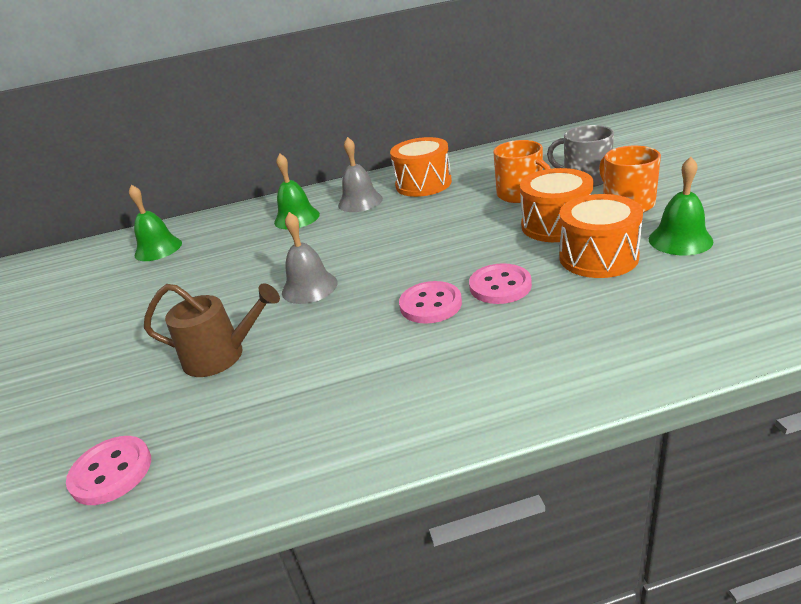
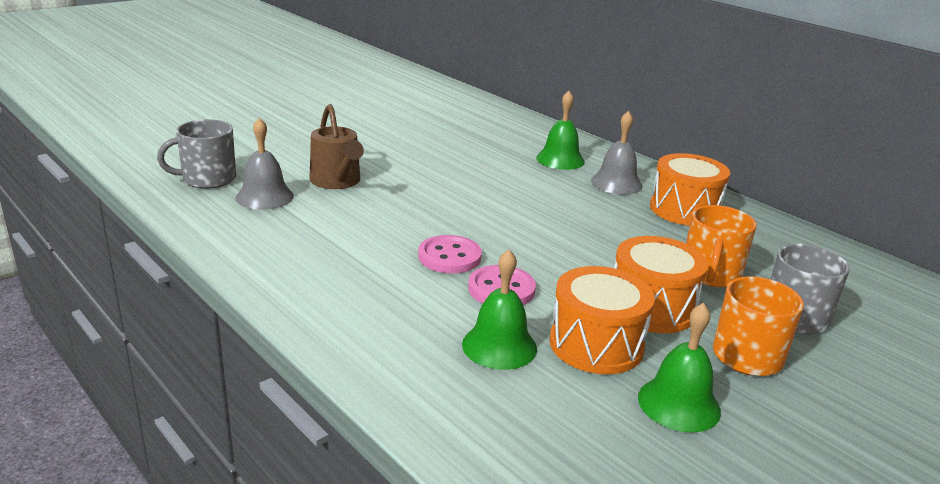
camera: 55 degrees right, 5 degrees down
pink button [66,436,151,505] -> grey mug [157,119,236,189]
green bell [129,185,182,261] -> green bell moved to [462,249,537,370]
grey bell [282,212,338,304] -> grey bell moved to [236,117,294,210]

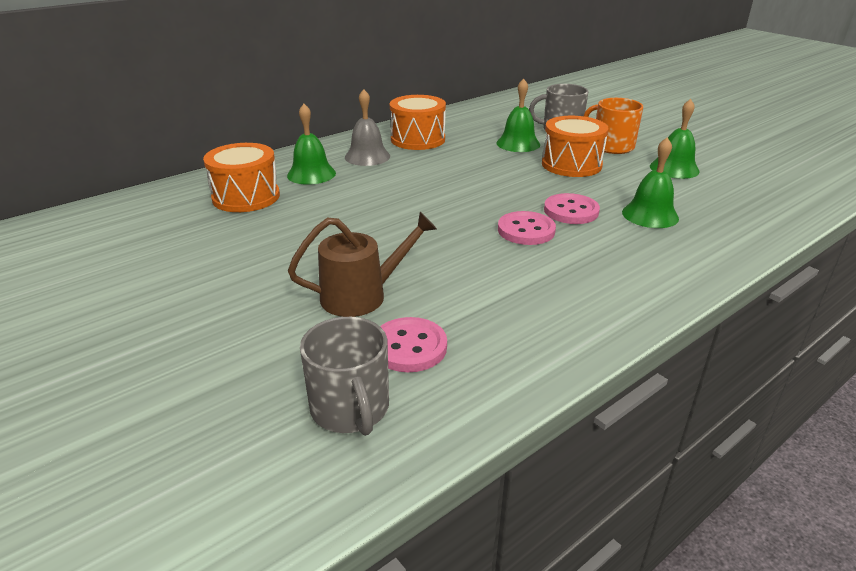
camera: 85 degrees left, 5 degrees up
grey bell [236,117,294,210] -> pink button [380,317,447,372]
orange drum [549,266,655,374] -> orange drum moved to [203,143,280,212]
orange mug [686,205,757,288] -> green bell [496,79,540,152]

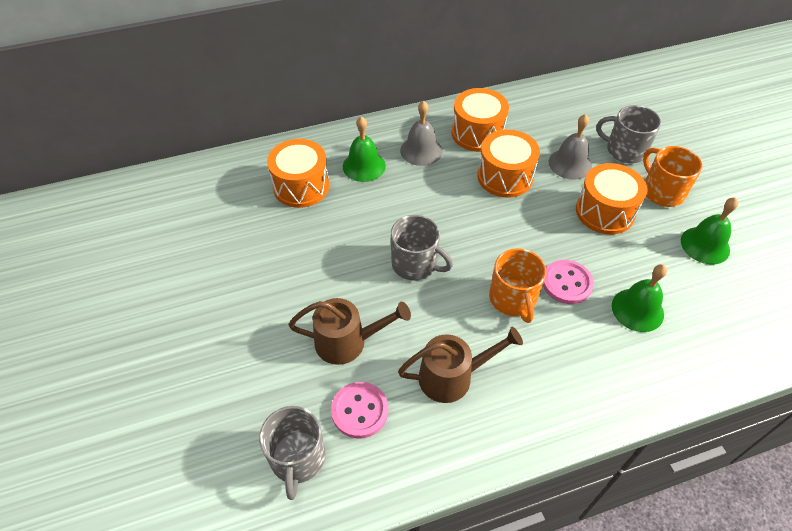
camera: 20 degrees right, 20 degrees up
green bell [496,79,540,152] -> grey bell [549,114,592,180]
pink button [498,211,556,245] -> orange mug [489,248,546,323]
none -> grey mug [391,215,453,281]
none -> brown watering can [398,327,523,403]
none -> orange drum [477,130,540,198]

